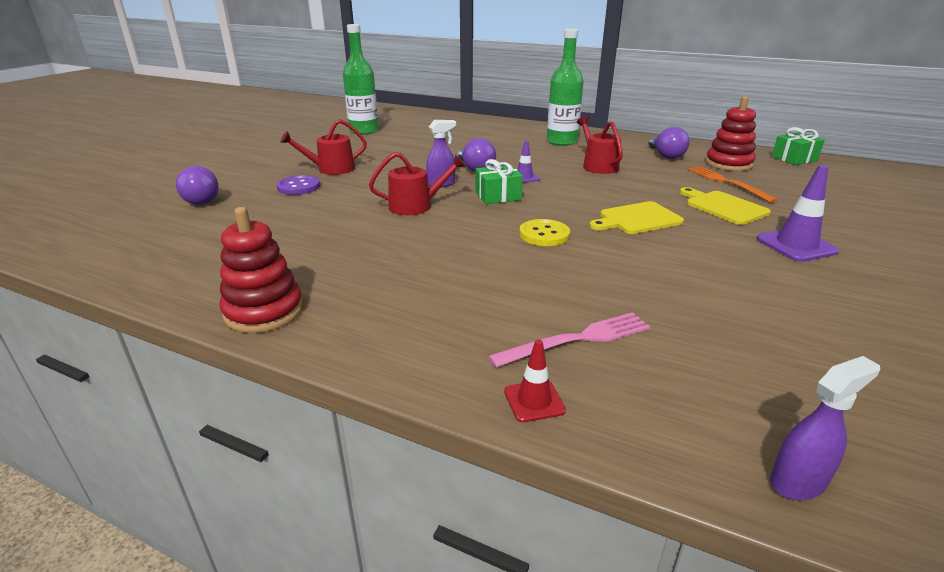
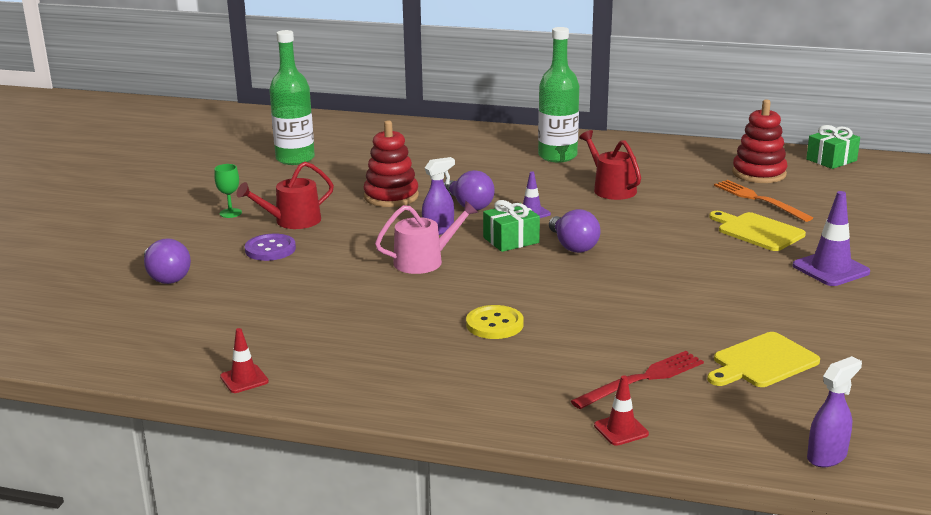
camera: 10 degrees left, 5 degrees down
red stacking toy [219,207,303,333] -> red stacking toy moved to [363,120,419,207]
red watering can [369,152,466,215] -> pink watering can [375,201,478,274]
pink fork [488,312,650,367] -> red fork [571,351,704,409]
yellow button [519,219,570,246] -> yellow button moved to [466,305,523,339]
yellow cutting board [589,201,684,234] -> yellow cutting board moved to [707,332,820,387]
purple light bulb [648,127,689,159] -> purple light bulb moved to [549,209,600,253]
none -> green goblet [214,164,242,218]
none -> red traffic cone [220,328,269,393]

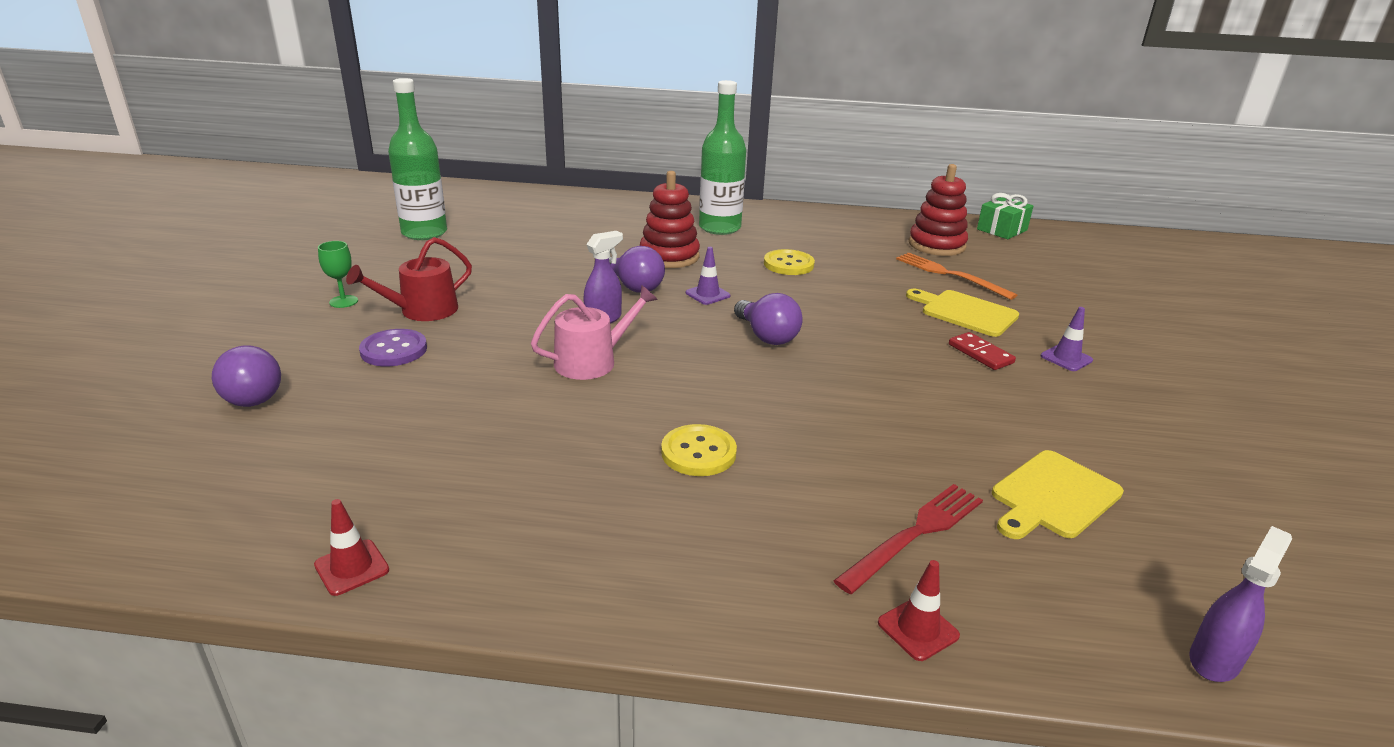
camera: 10 degrees left, 5 degrees up
red stacking toy [363,120,419,207] -> red stacking toy moved to [640,171,700,268]
green gift [483,200,540,252] -> none
red watering can [579,130,641,200] -> yellow button [764,249,815,275]
purple traffic cone [792,191,870,286] -> purple traffic cone [1041,307,1093,371], size x0.59
none -> red domino [949,332,1016,370]

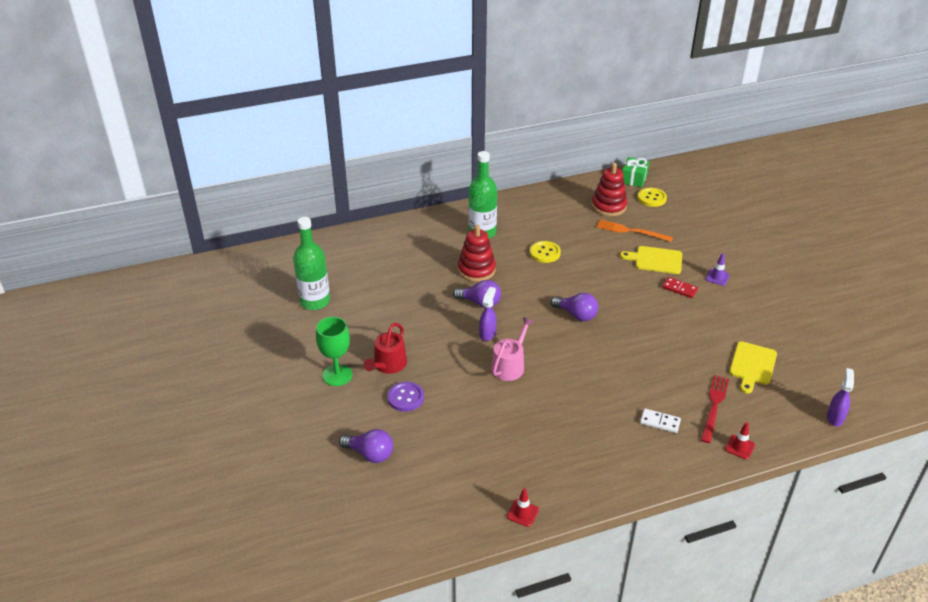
camera: 25 degrees left, 10 degrees up
green goblet [318,241,358,308] -> green goblet [316,317,352,386], size x1.78
yellow button [661,424,737,476] -> yellow button moved to [638,188,667,207]
purple traffic cone [686,247,730,305] -> none
none -> white domino [640,409,681,433]

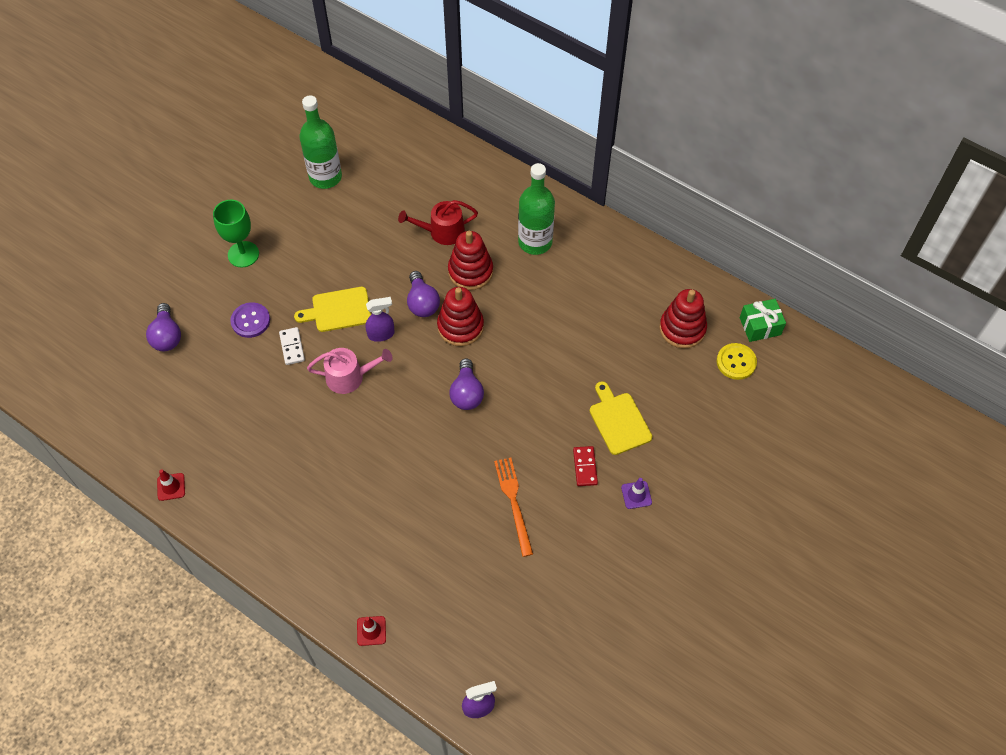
camera: 55 degrees right, 20 degrees up
red watering can [363,323,407,374] -> red watering can moved to [398,200,478,245]
yellow button [530,241,561,263] -> none
orange fork [596,220,673,242] -> orange fork moved to [494,457,533,557]
white domino [640,409,681,433] -> white domino moved to [279,327,305,365]
red fork [701,375,729,443] -> none
yellow cutting board [729,341,777,393] -> yellow cutting board moved to [294,287,371,332]
none -> red stacking toy [437,287,484,346]

